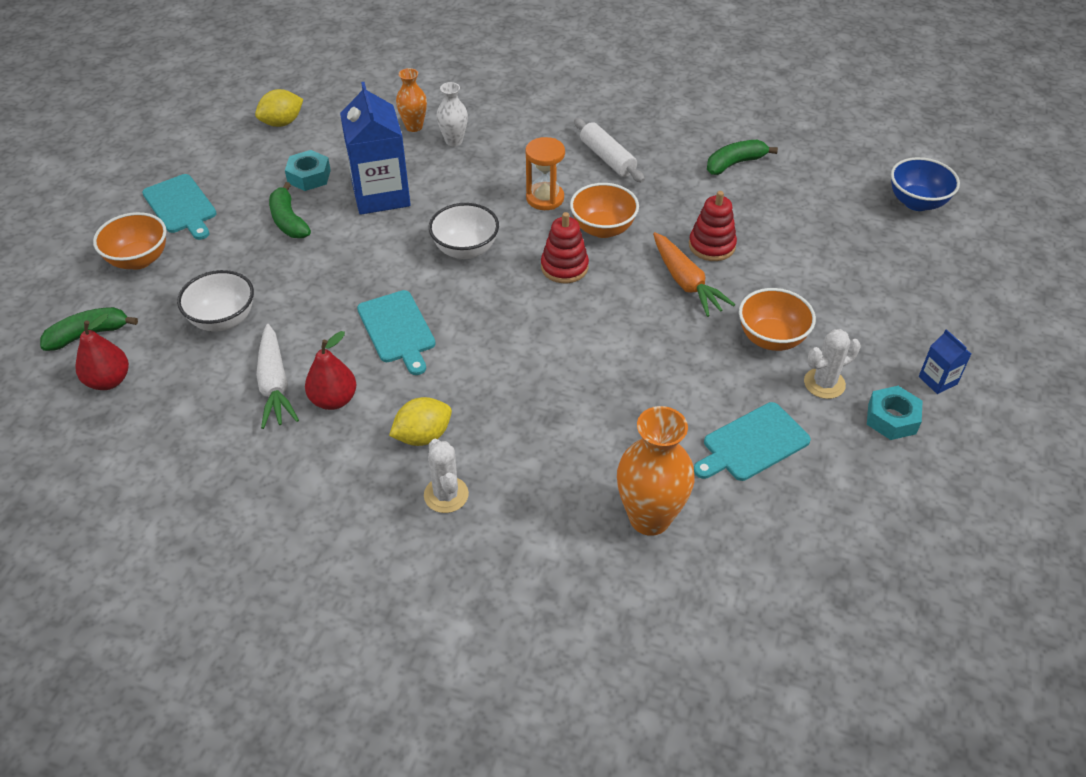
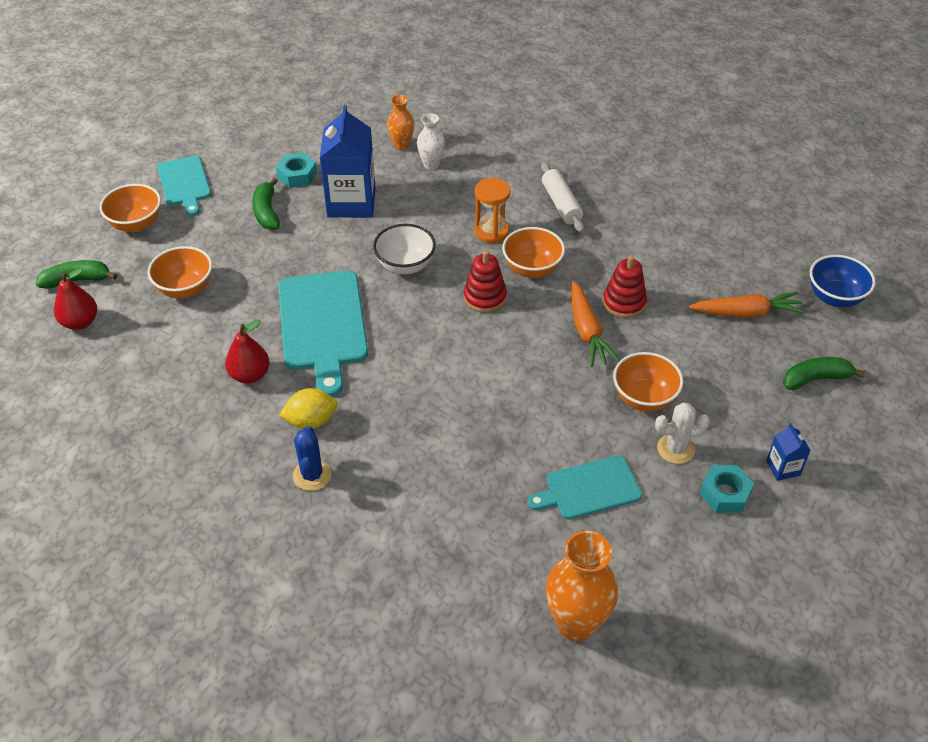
camera: 15 degrees right, 0 degrees up
white bowl [177,270,254,332] -> orange bowl [148,246,212,298]
yellow lemon [255,89,303,127] -> none
white carrot [256,324,299,429] -> none
turquoise cutting board [357,290,436,375] -> turquoise cutting board [278,271,368,397], size x1.64
white cactus [424,439,469,513] -> blue cactus [293,426,332,491]
orange vase [617,406,695,536] -> orange vase moved to [546,531,618,642]
green banana [707,140,778,175] -> green banana moved to [783,357,866,390]
none -> orange carrot [689,292,806,318]

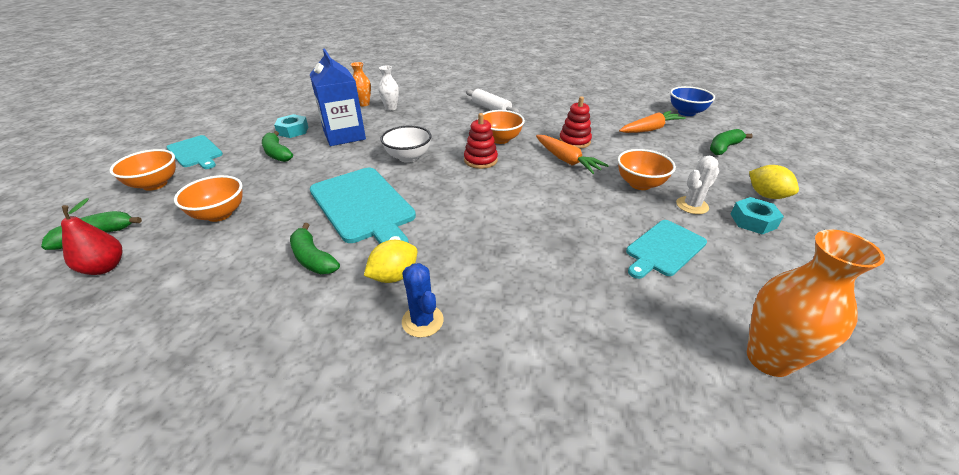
camera: 25 degrees left, 10 degrees down
red pear [225,320,269,384] -> green banana [290,223,340,274]
orange hourglass [474,178,511,243] -> none
blue carton [766,423,811,481] -> yellow lemon [749,165,799,199]

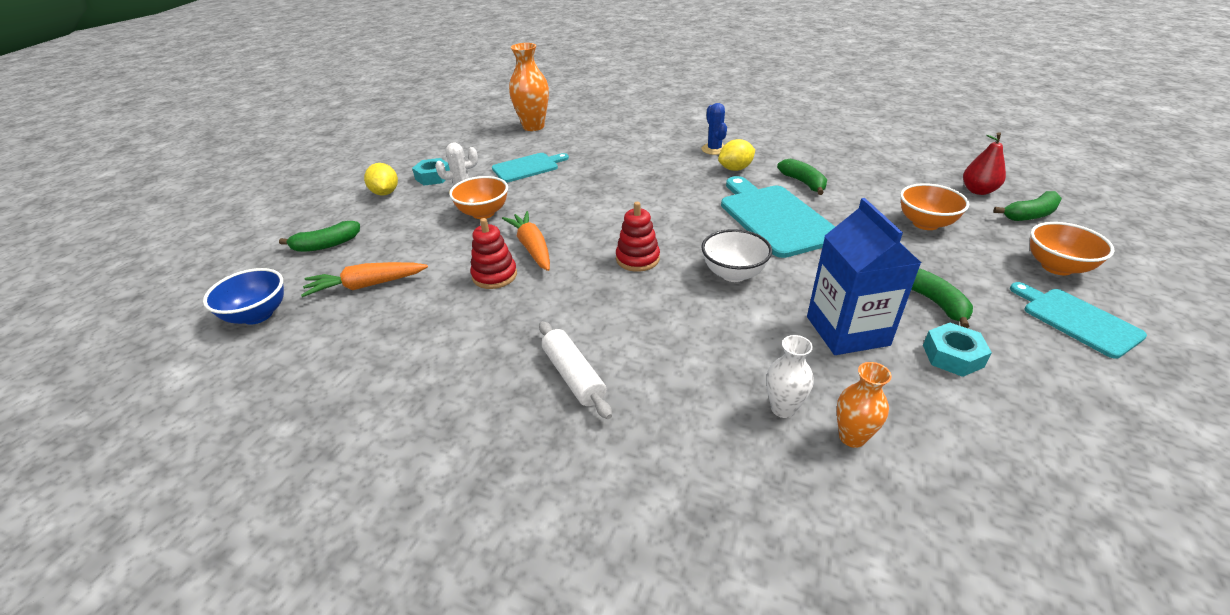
camera: 165 degrees left, 0 degrees up
orange bowl [477,110,525,144] -> none

